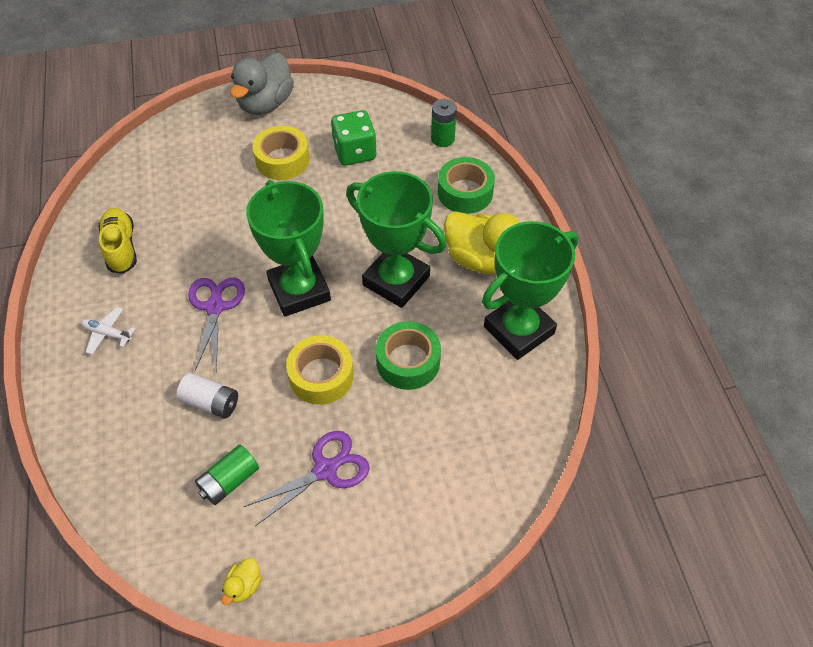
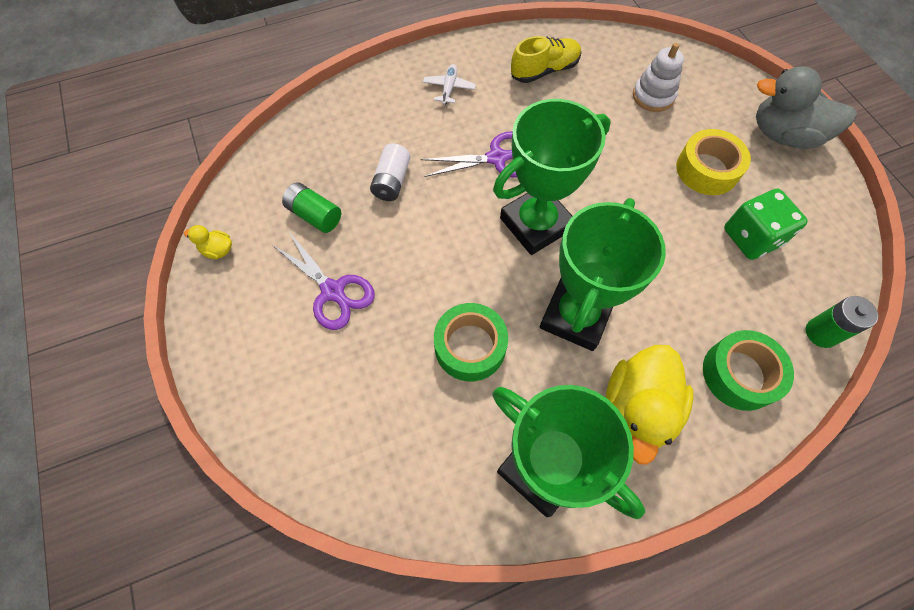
camera: 80 degrees right, 10 degrees up
yellow tape [286,335,354,405] -> none
none -> white stacking toy [633,43,684,112]

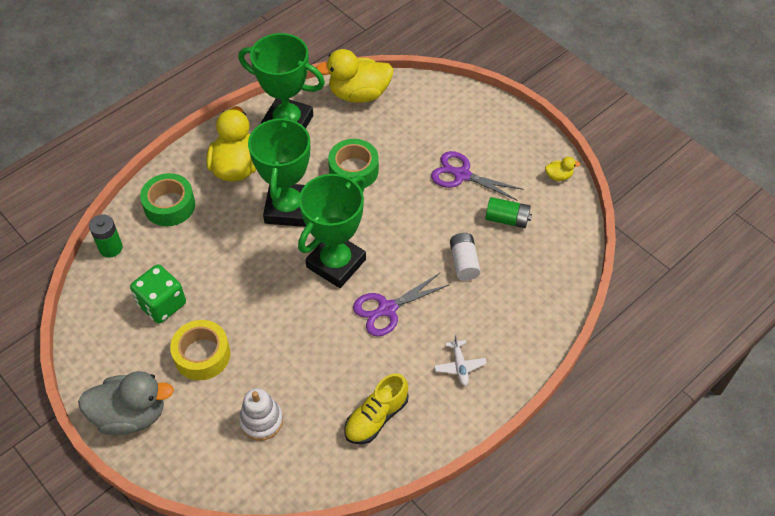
camera: 160 degrees right, 10 degrees down
none -> yellow duck [316,49,394,103]

